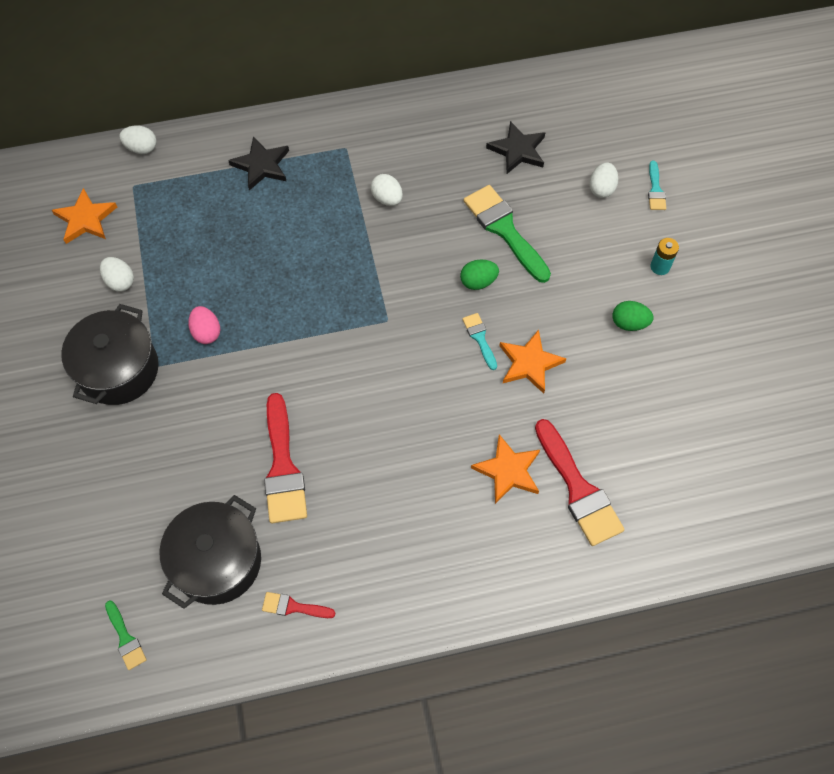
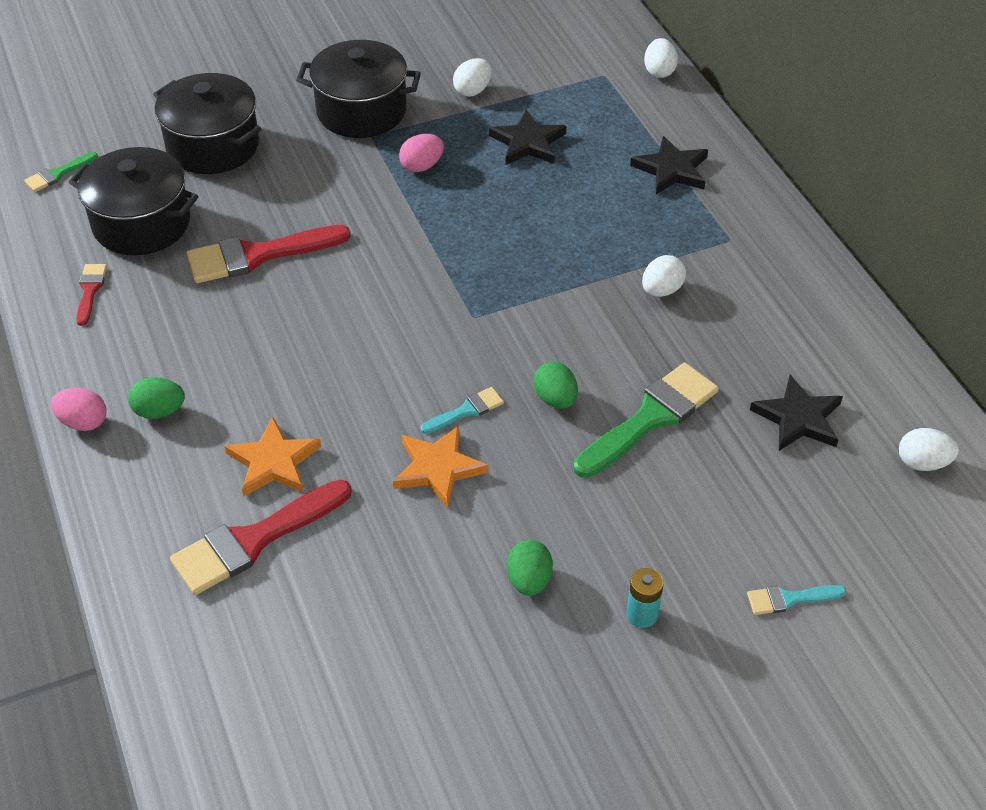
camera: 80 degrees right, 15 degrees down
orange star [52,188,117,244] -> none
white egg [589,162,618,198] -> white egg moved to [899,428,959,471]
none -> pink egg [51,388,106,431]
none -> green egg [128,377,185,419]
none -> black pot [153,73,261,174]
none -> black star [489,110,567,165]

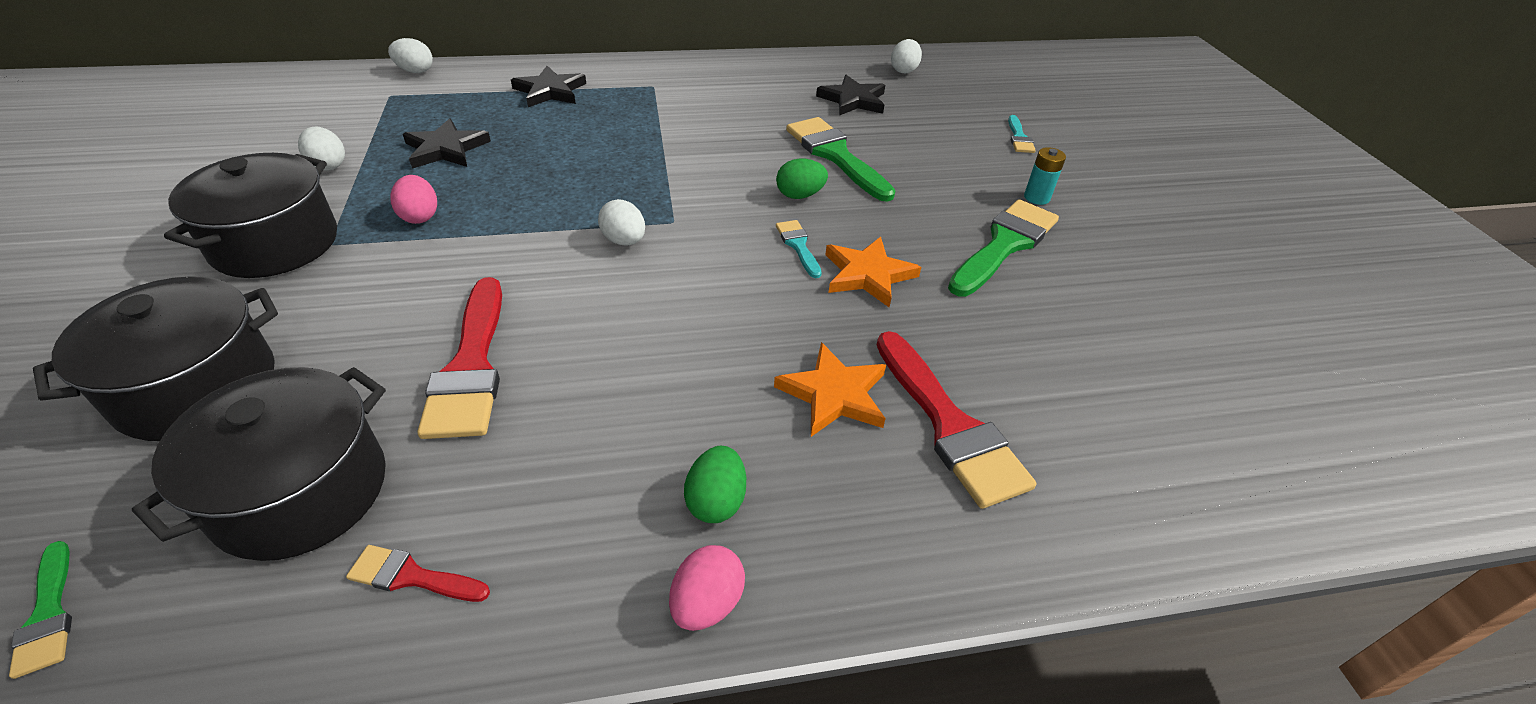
camera: 80 degrees left, 5 degrees down
green egg [507,540,553,596] -> green brush [948,199,1059,297]
white egg [642,255,686,297] -> white egg moved to [598,199,645,246]

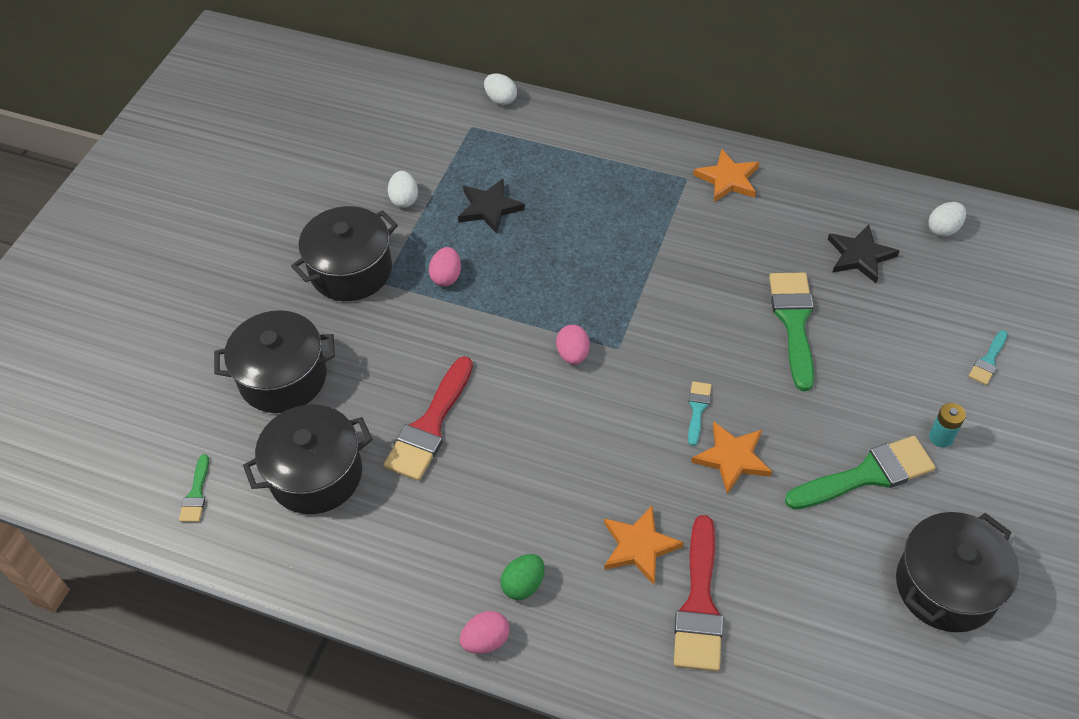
camera: 35 degrees right, 10 degrees up
red brush [346,545,490,602] -> none
black star [511,66,586,107] -> none
white egg [598,199,645,246] -> pink egg [556,325,590,365]
green egg [776,158,828,199] -> none
none -> orange star [693,149,759,202]
none -> black pot [896,512,1019,632]

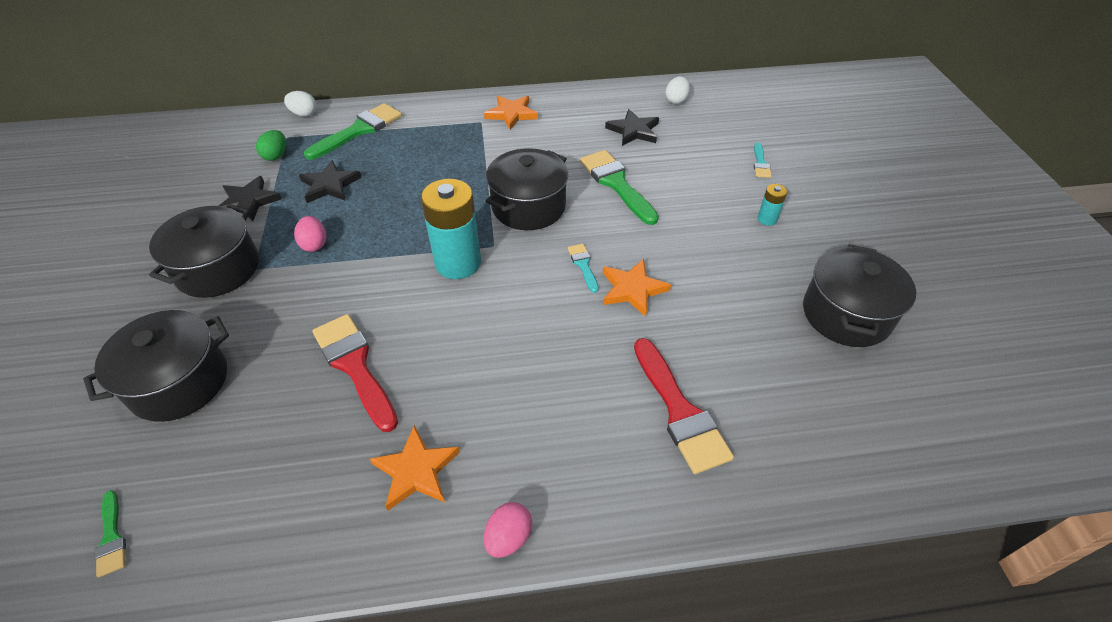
camera: 30 degrees left, 5 degrees down
black pot [243,404,373,514] -> black pot moved to [486,148,569,230]
red brush [384,356,473,481] -> red brush turned 150 degrees clockwise [312,314,398,432]
white egg [388,171,418,208] -> black star [219,176,282,221]
green egg [500,554,545,600] -> green egg moved to [256,130,286,161]
pink egg [556,325,590,365] -> turquoise battery [421,179,481,279]
orange star [604,506,684,584] -> orange star moved to [370,425,460,510]
green brush [785,436,936,510] -> green brush moved to [304,103,402,160]

